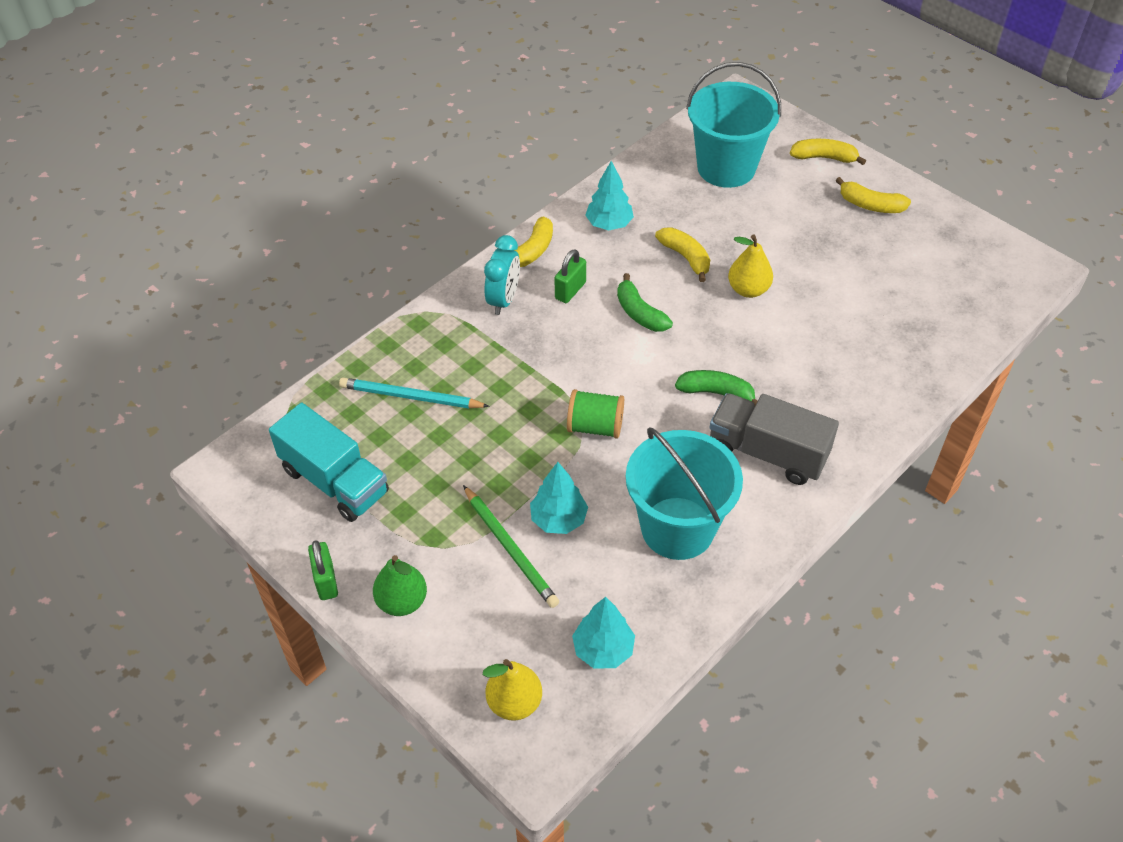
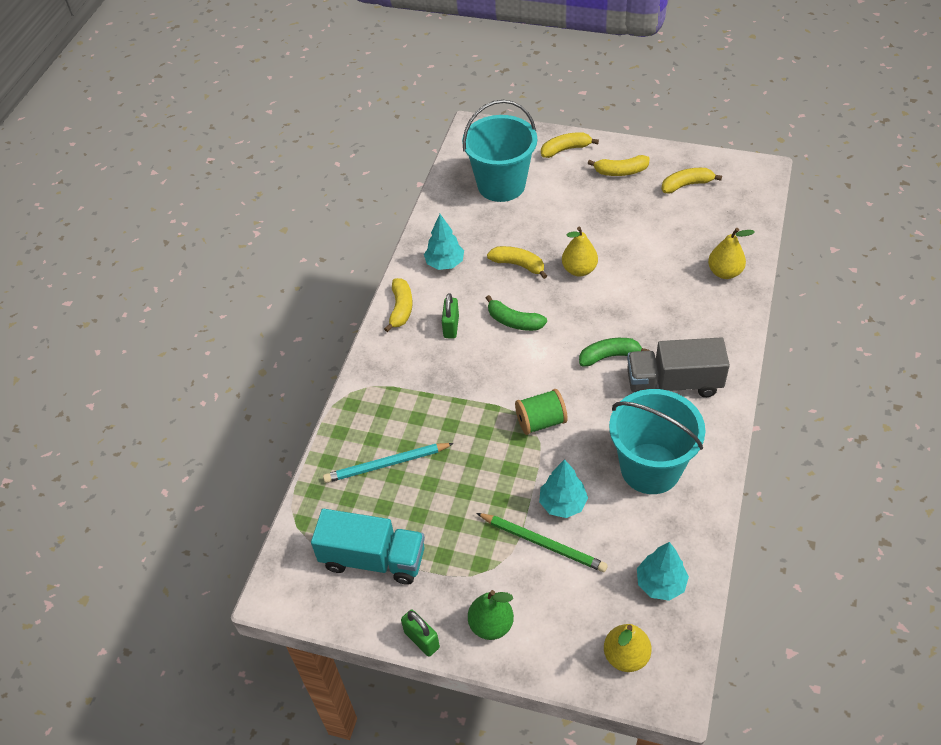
camera: 25 degrees left, 0 degrees up
turquoise clock [484,235,520,315] -> none
none -> yellow banana [661,168,722,194]
none -> yellow pear [708,228,755,279]

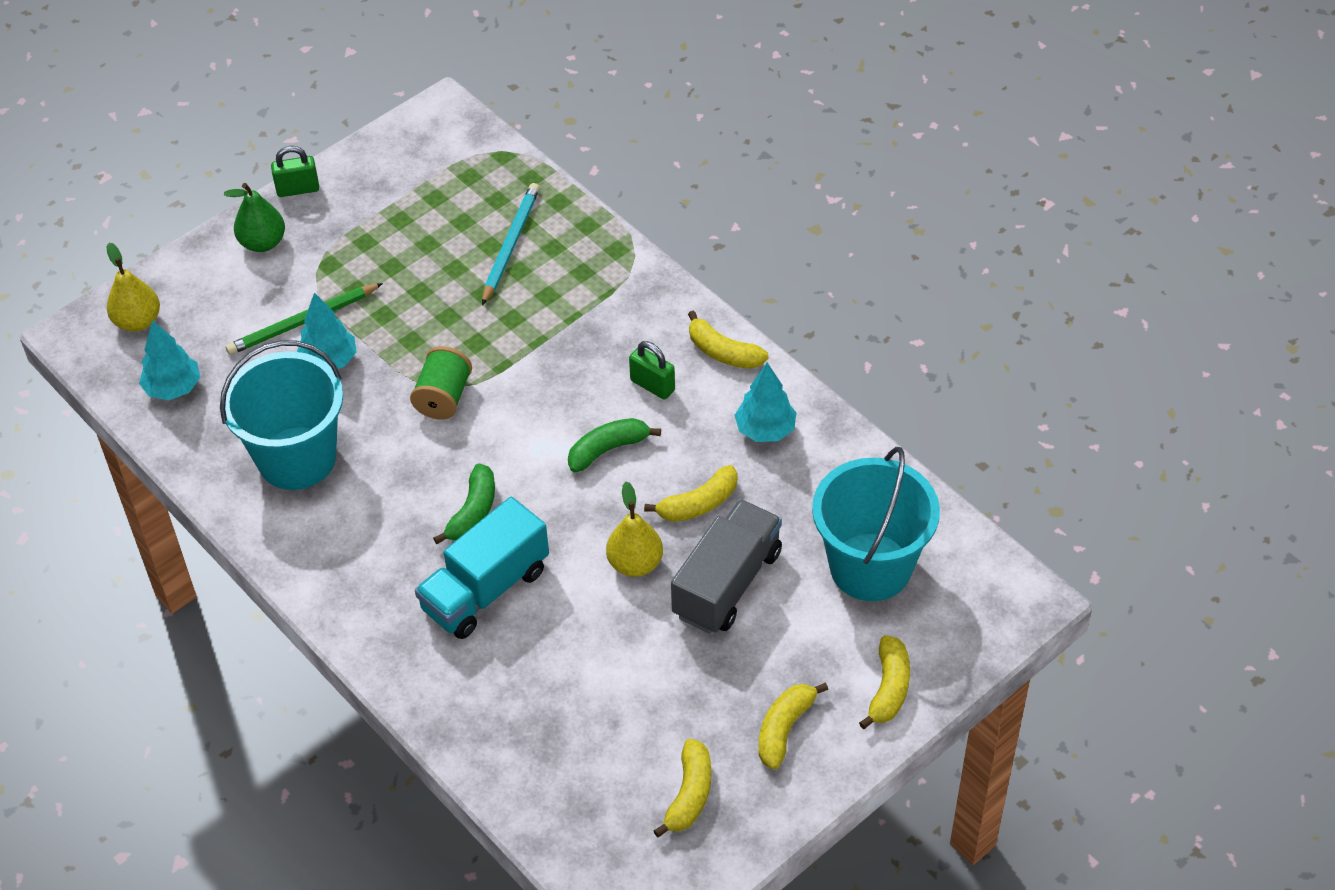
camera: 120 degrees right, 0 degrees up
turquoise truck [311,509,425,585] -> turquoise truck moved to [415,497,549,639]
grey truck [627,337,730,397] -> grey truck moved to [671,499,782,634]
yellow pear [708,228,755,279] -> none

